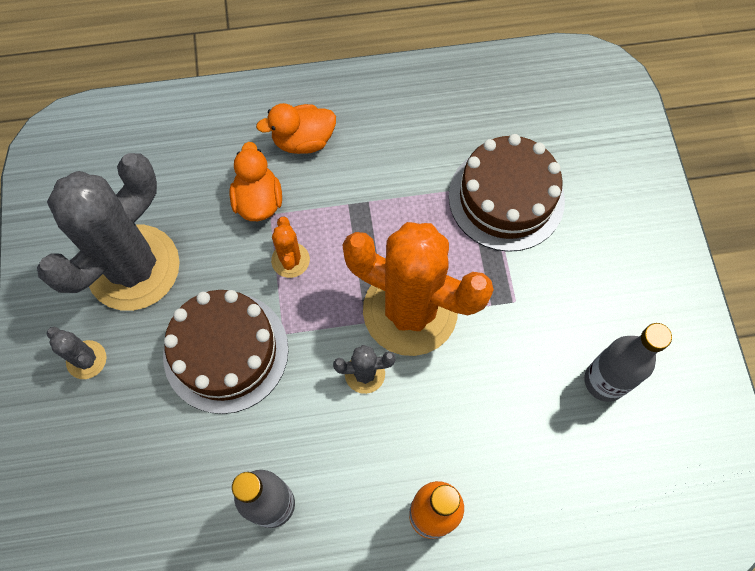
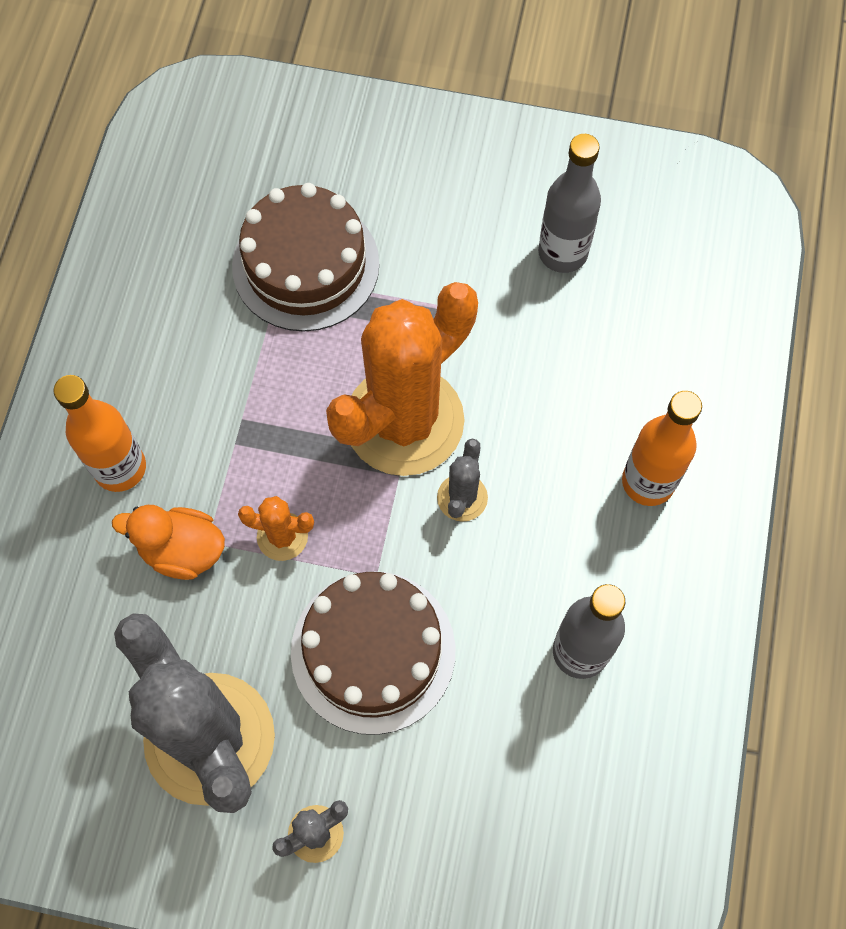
camera: 70 degrees left, 0 degrees up
orange duck [256,103,336,154] -> orange bottle [54,375,146,492]

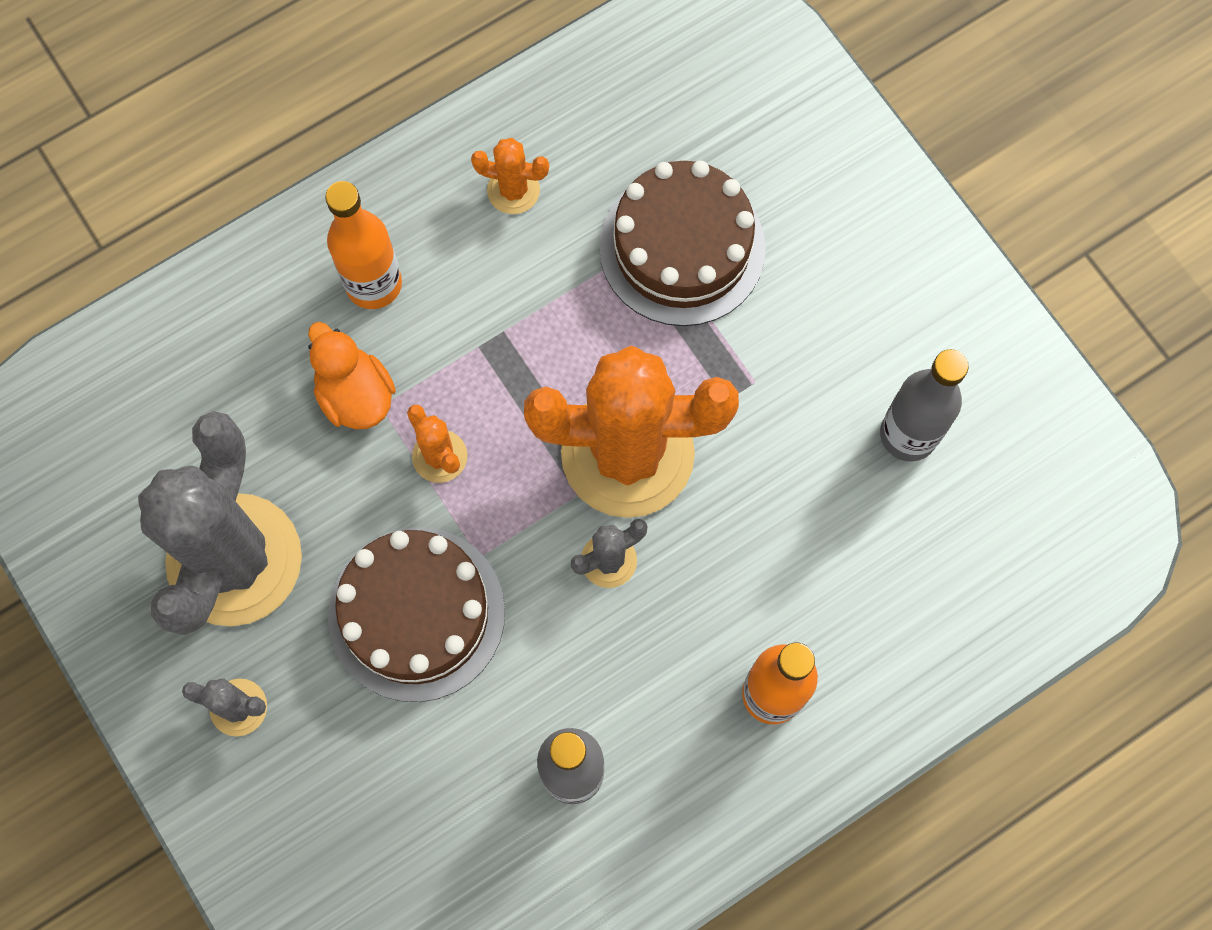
camera: 45 degrees right, 5 degrees up
none -> orange cactus [471,138,549,214]

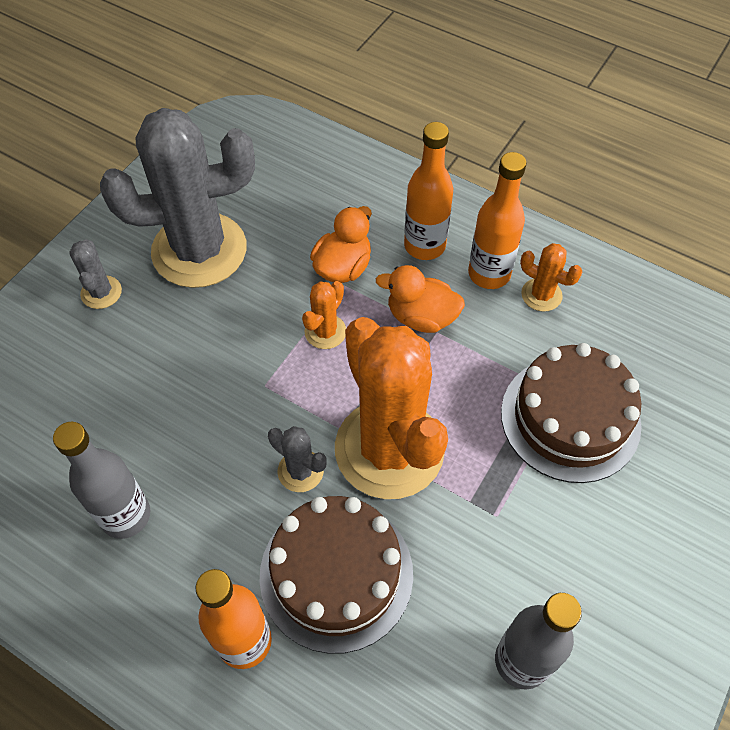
camera: 65 degrees right, 15 degrees down
brown cake [328,527,505,702] -> brown cake moved to [260,496,413,654]
orange cactus [471,138,549,214] -> orange cactus turned 45 degrees counterclockwise [520,243,582,312]
none -> orange duck [376,265,465,333]
none -> orange bottle [468,152,526,289]

